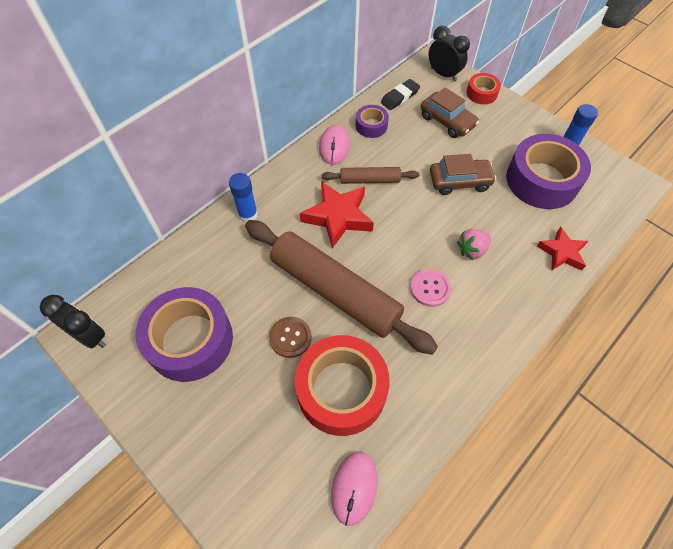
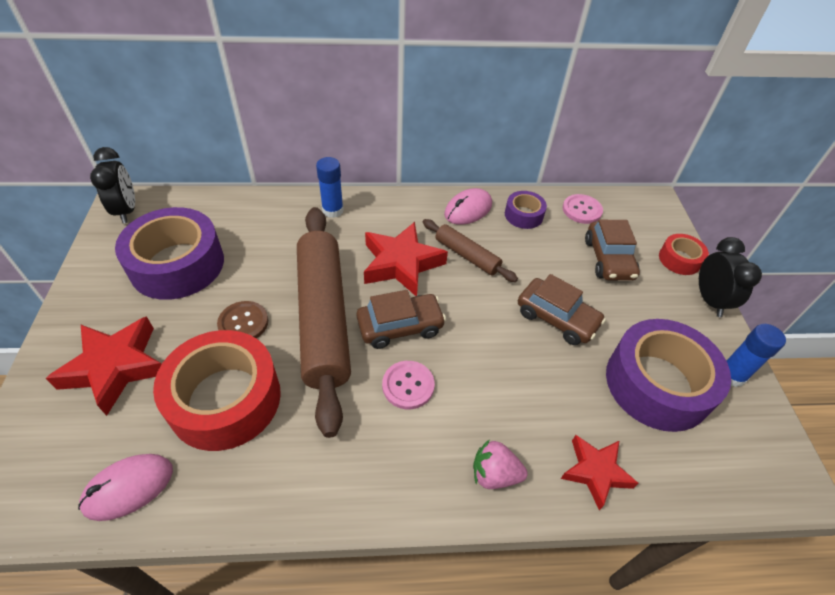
camera: 40 degrees right, 10 degrees down
black eraser [381,79,420,110] -> pink button [563,194,603,224]
black clock [428,26,470,81] -> black clock moved to [699,237,762,317]
pink strawberry [457,229,491,260] -> pink strawberry moved to [473,439,528,489]
none -> red star [46,316,162,416]
none -> brown car [357,290,446,349]

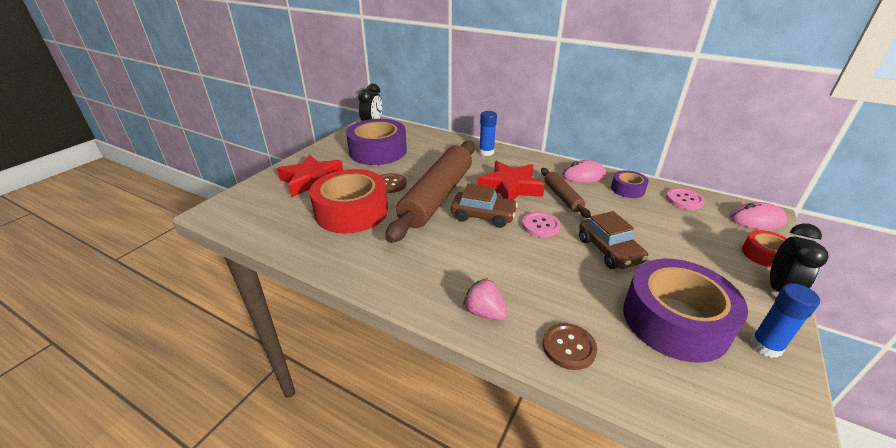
camera: 35 degrees right, 15 degrees down
pink mouse [78,454,173,521] -> pink mouse moved to [730,202,787,229]
pink button [382,361,435,409] -> pink button moved to [522,212,561,237]
red star [561,435,639,510] -> brown button [543,323,597,370]
brown car [585,220,640,281] -> none

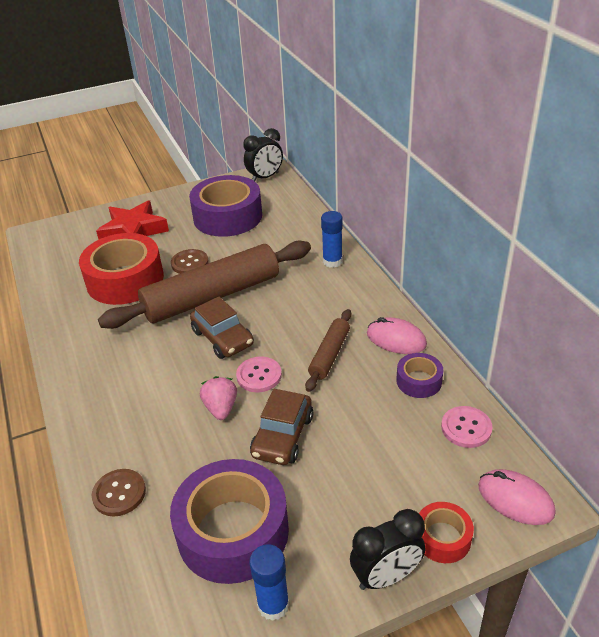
camera: 40 degrees right, 5 degrees up
pink strawberry [463,278,507,321] -> pink strawberry moved to [200,376,237,420]
red star [477,161,545,200] -> none

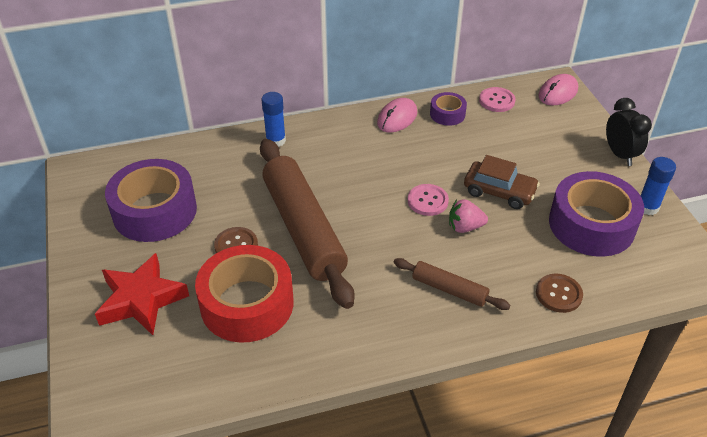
camera: 85 degrees left, 5 degrees up
brown car [190,297,254,359] -> none
black clock [243,128,283,181] -> none
brown rolling pin [305,309,352,392] -> brown rolling pin moved to [394,258,510,310]
red tape [419,502,474,563] -> none

